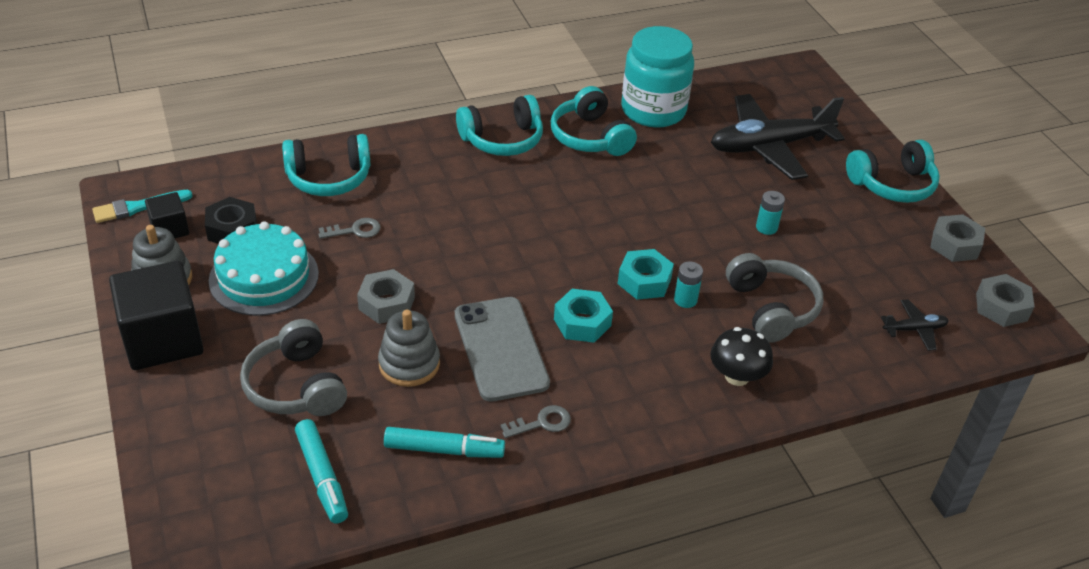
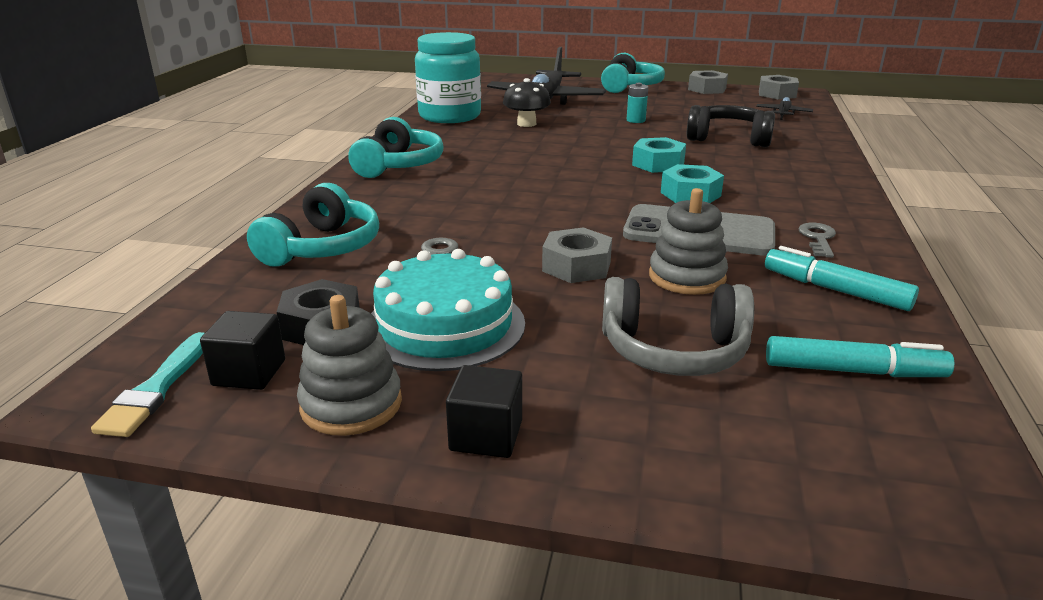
camera: 55 degrees left, 15 degrees down
black cube [109,261,204,370] -> black cube [446,365,522,458], size x0.51
turquoise marker [384,427,505,458] -> turquoise marker turned 90 degrees counterclockwise [765,246,919,311]
turquoise headphones [551,86,637,156] -> none
turquoise battery [674,261,703,308] -> none
black mushroom [710,327,773,386] -> black mushroom moved to [503,78,551,127]
grey headphones [726,253,823,343] -> black headphones [687,105,775,147]

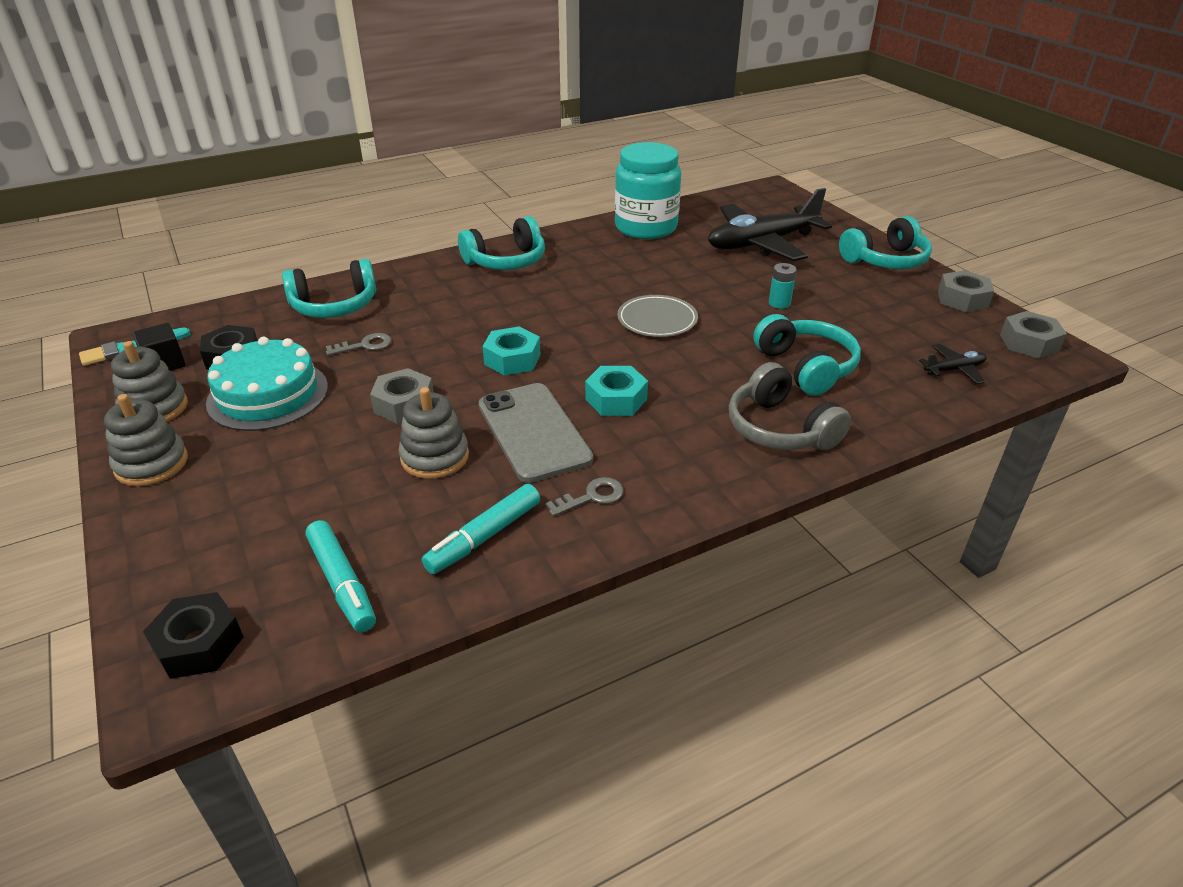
camera: 50 degrees right, 10 degrees up
black cube [446,365,522,458] -> grey stacking toy [104,394,188,487]
black mushroom [503,78,551,127] -> none
grey headphones [602,277,754,376] -> grey headphones moved to [729,362,851,450]
turquoise nut [632,137,686,173] -> turquoise nut moved to [482,326,541,376]
black headphones [687,105,775,147] -> turquoise headphones [753,314,861,396]
turquoise marker [765,246,919,311] -> turquoise marker turned 135 degrees counterclockwise [422,484,540,574]
none -> black nut [143,592,244,679]
none -> grey plate [617,295,698,337]

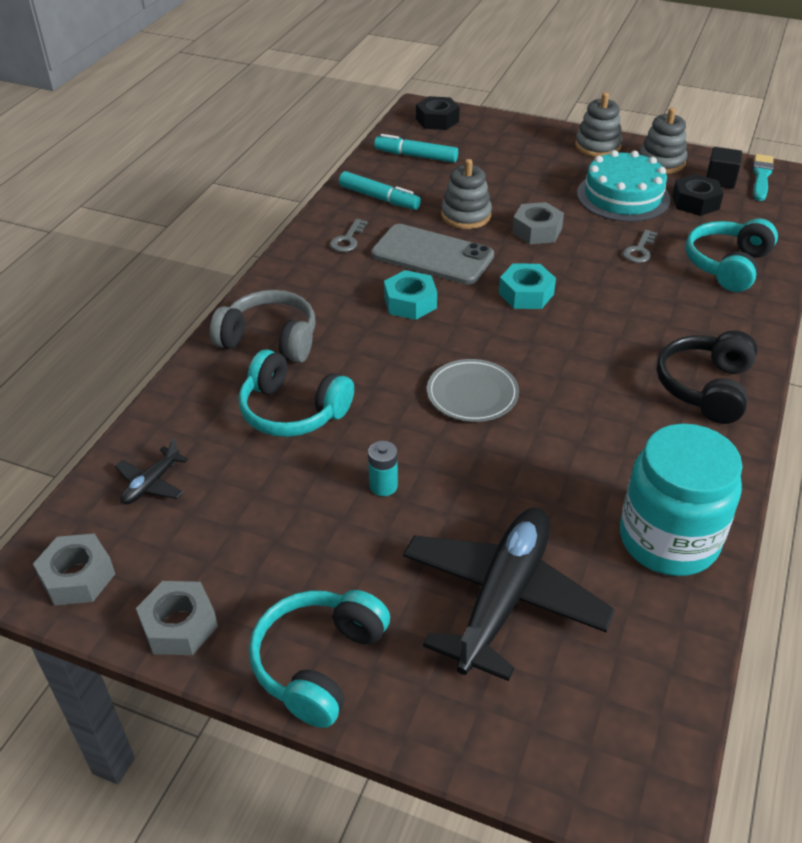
camera: 140 degrees right, 5 degrees up
turquoise marker [422,484,540,574] -> turquoise marker turned 120 degrees clockwise [339,171,421,210]
turquoise headphones [458,216,545,270] -> black headphones [657,330,757,424]

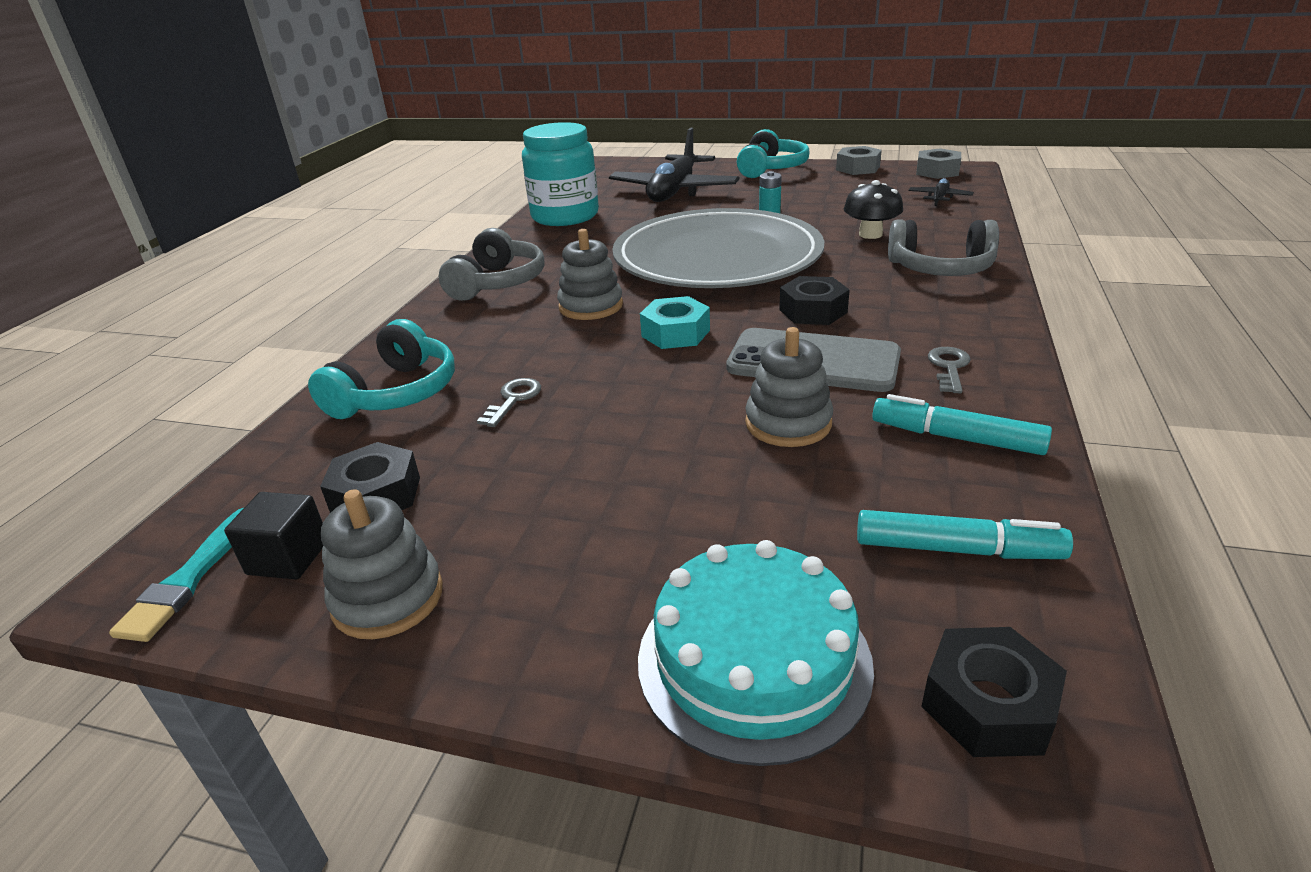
camera: 175 degrees right, 10 degrees down
turquoise headphones [239,350,354,437] -> black mushroom [844,180,903,239]
turquoise nut [384,270,437,320] -> black nut [779,276,850,325]
grey plate [427,359,519,422] -> grey plate [612,208,824,288], size x2.43
grey nut [512,202,564,244] -> none
grey stacking toy [575,92,622,157] -> grey stacking toy moved to [557,229,623,320]
turquoise cake [577,150,671,222] -> turquoise cake moved to [638,540,874,766]
black headphones [657,330,757,424] -> grey headphones [438,228,544,301]

